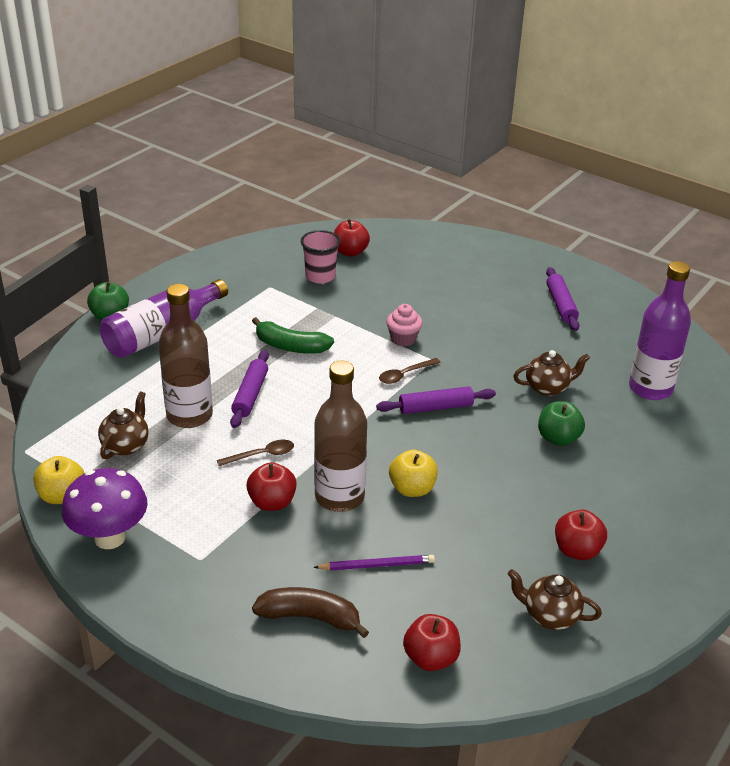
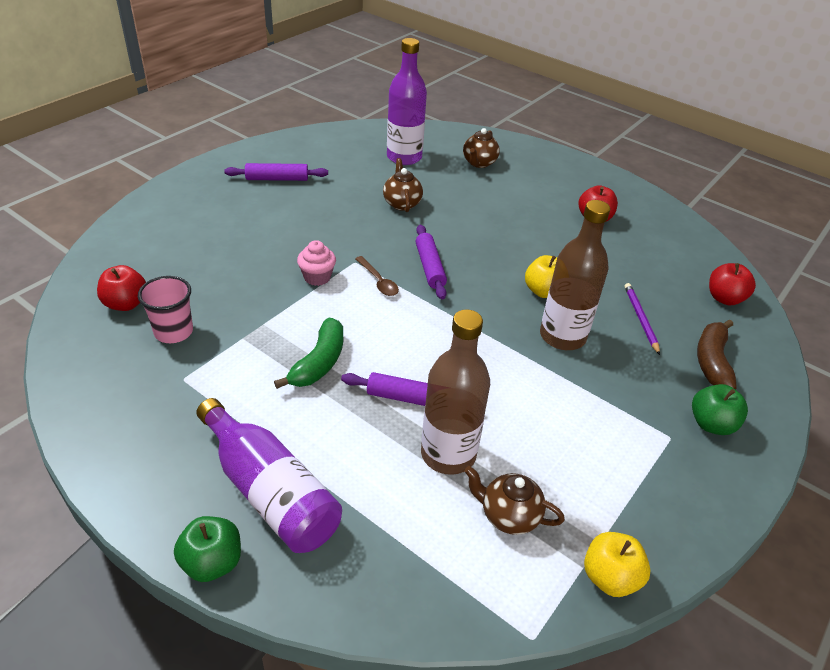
camera: 90 degrees left, 5 degrees up
purple mushroom [62,468,148,549] -> none
brown spoon [217,440,294,466] -> none
red apple [246,462,297,511] -> none
brown teapot [507,569,602,630] -> brown teapot moved to [463,128,500,168]
green apple [538,401,585,446] -> green apple moved to [692,384,748,435]

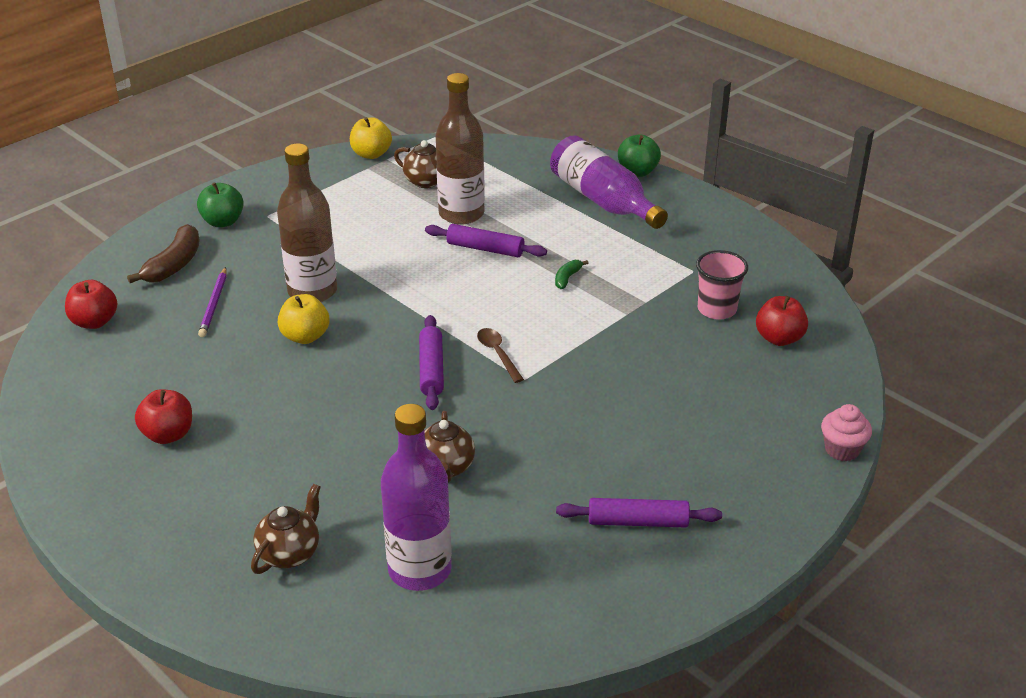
camera: 170 degrees left, 5 degrees down
green banana [274,318,343,389] -> green banana [555,260,588,289], size x0.52
pink cupcake [297,240,336,286] -> pink cupcake moved to [821,404,872,461]

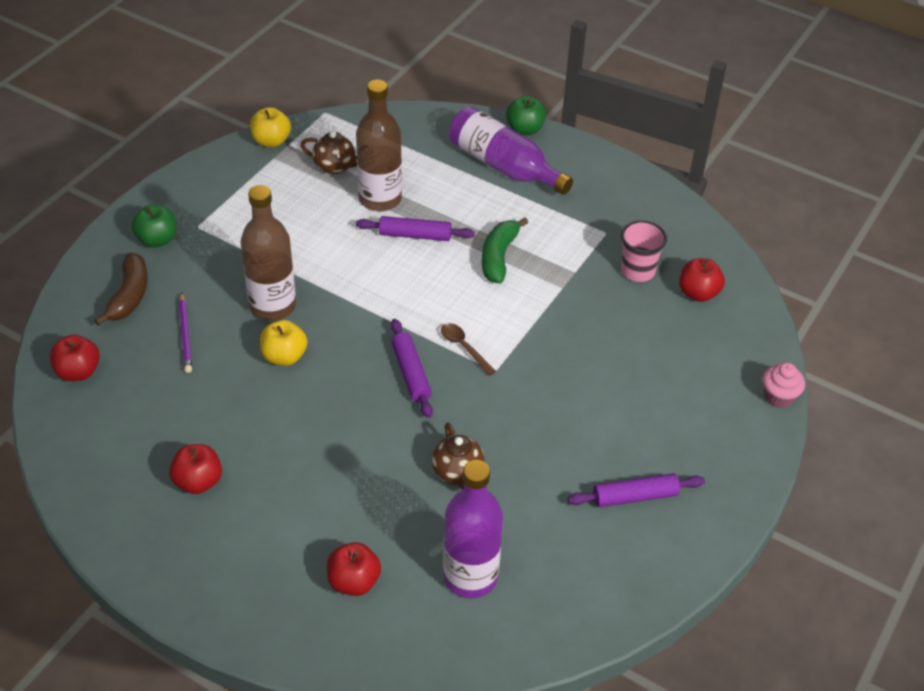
camera: 15 degrees left, 10 degrees up
brown teapot [251,484,321,574] -> red apple [327,542,381,596]
green banana [555,260,588,289] -> green banana [482,218,528,283], size x1.94

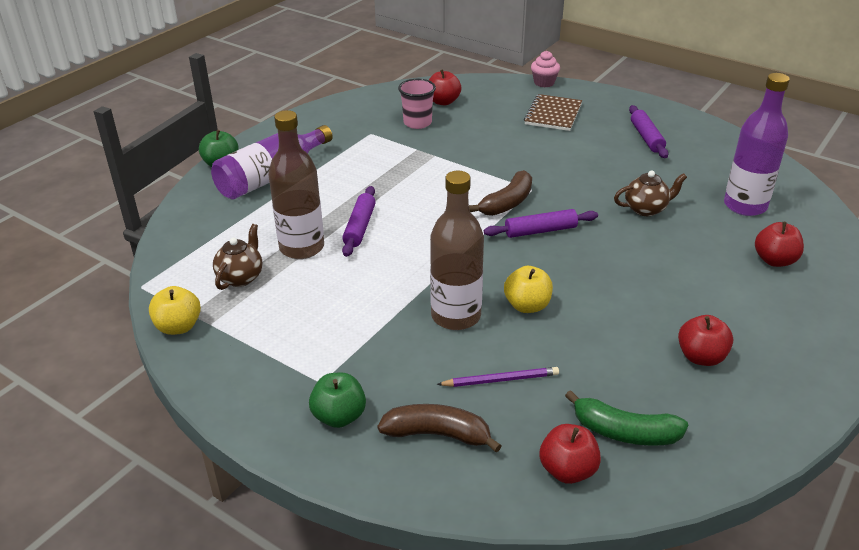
camera: 85 degrees left, 10 degrees down
brown spoon [441,323,496,376] -> brown banana [469,170,532,216]
green banana [482,218,528,283] -> green banana moved to [565,390,688,446]
none -> brown notebook [524,94,582,131]

